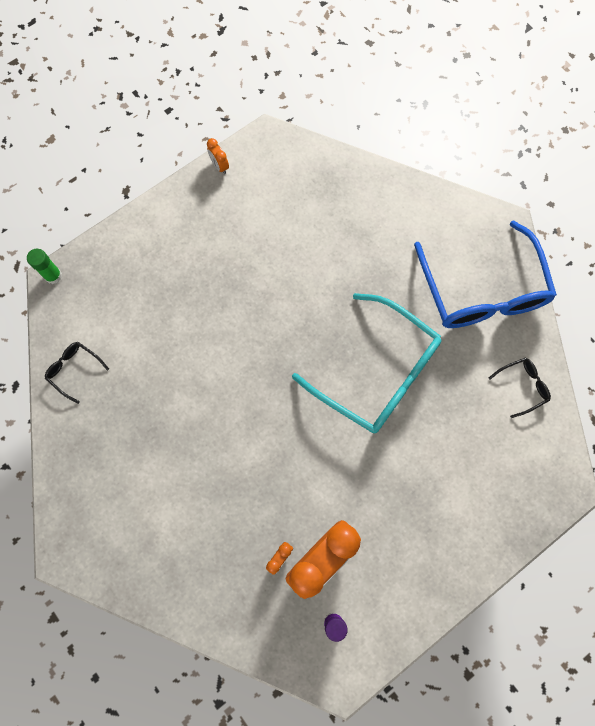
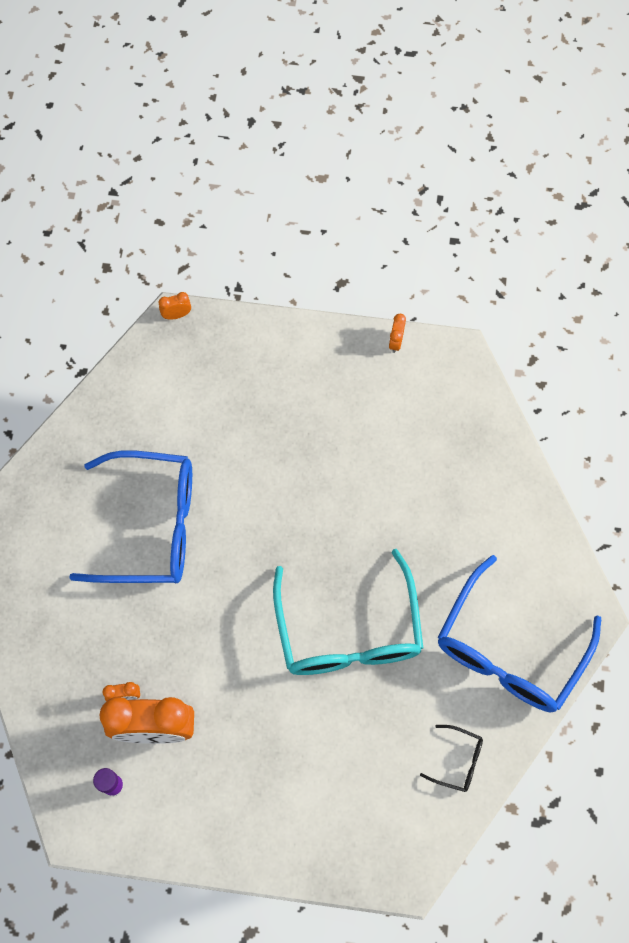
camera: 45 degrees right, 5 degrees down
green glue stick [27,249,62,284] -> orange clock [159,292,191,320]
black glasses [45,342,109,404] -> none
none -> blue glasses [69,450,192,583]

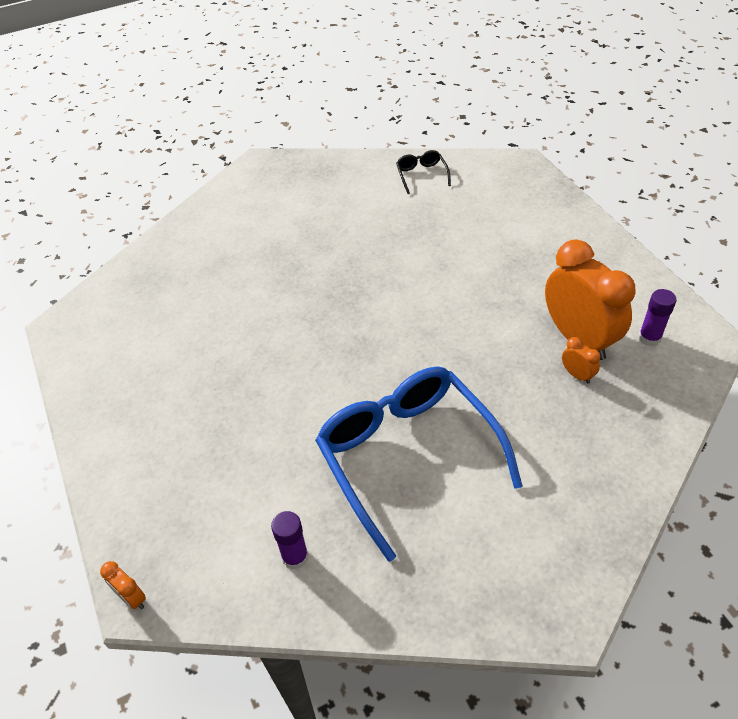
camera: 120 degrees left, 20 degrees down
turquoise glasses [273,549,423,675] -> none
orange clock [389,314,406,353] -> none
blue glasses [438,555,601,712] -> none
none -> purple glue stick [271,511,308,570]

